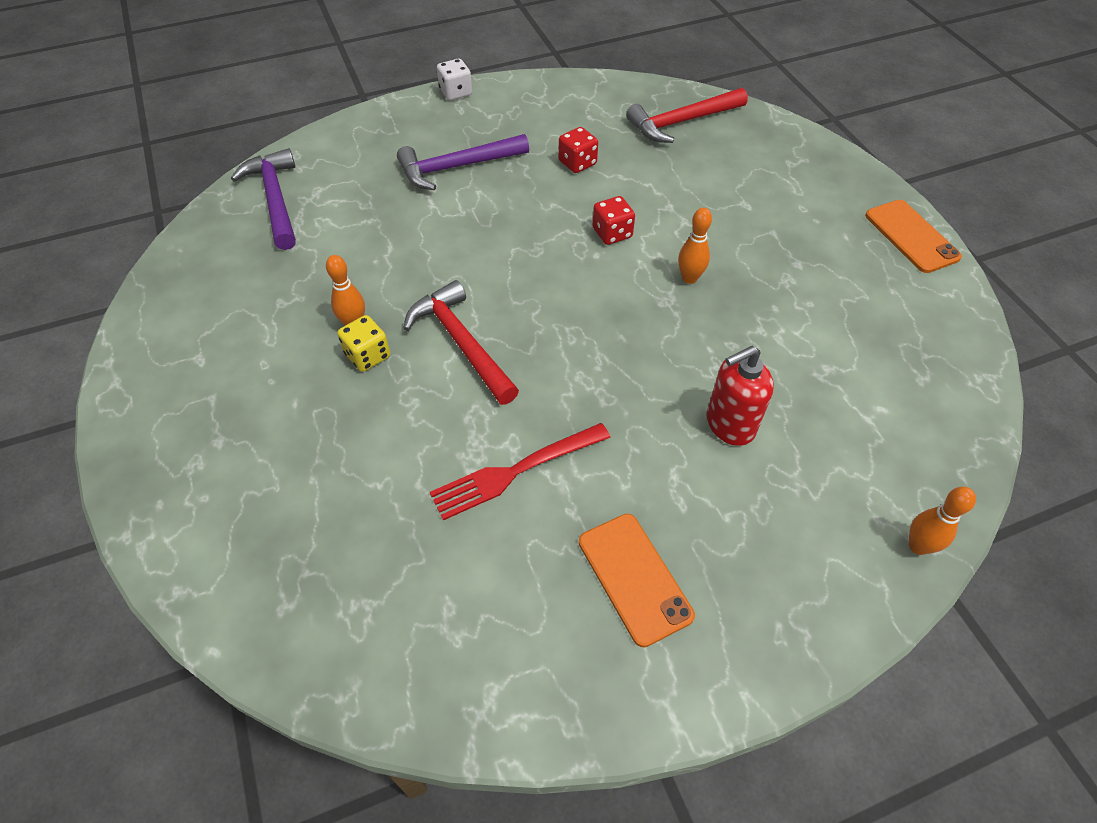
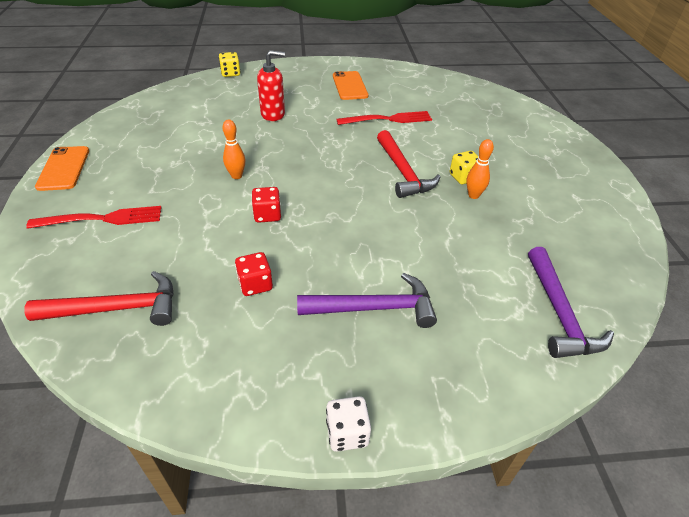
camera: 165 degrees left, 10 degrees down
orange bowling pin [909,487,976,555] -> yellow dice [219,52,241,77]
none -> red fork [26,206,161,229]

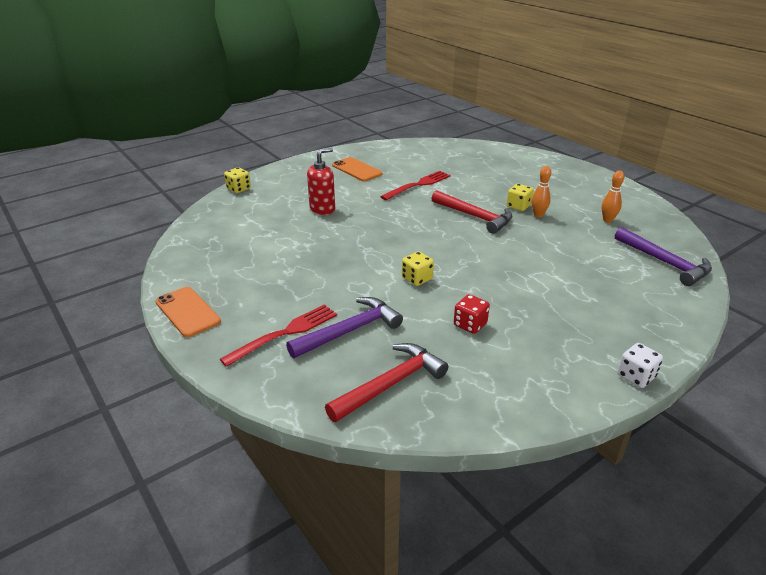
camera: 30 degrees left, 10 degrees down
orange bowling pin [222,119,245,179] -> orange bowling pin moved to [602,171,624,223]
red dice [252,187,281,223] -> yellow dice [402,251,434,286]
purple hammer [297,273,437,328] -> purple hammer moved to [286,297,403,358]

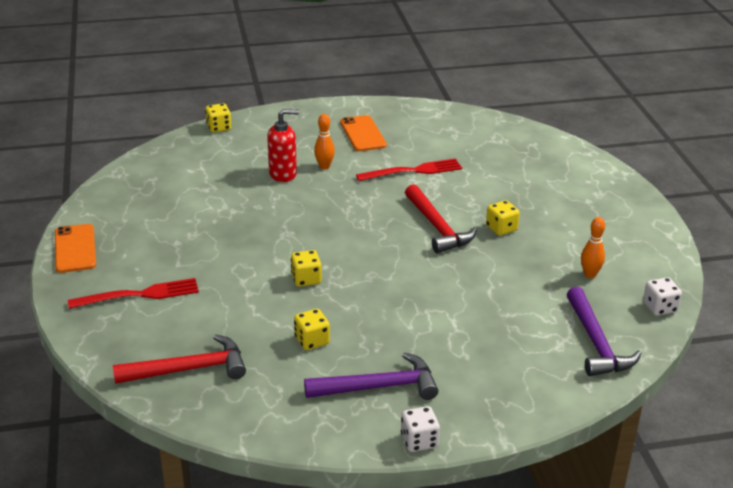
camera: 25 degrees right, 0 degrees up
purple hammer [286,297,403,358] -> purple hammer moved to [304,352,438,400]
red dice [454,294,490,334] -> yellow dice [294,309,330,350]
orange bowling pin [532,166,551,218] -> orange bowling pin moved to [314,114,335,169]
none -> white dice [643,277,682,316]

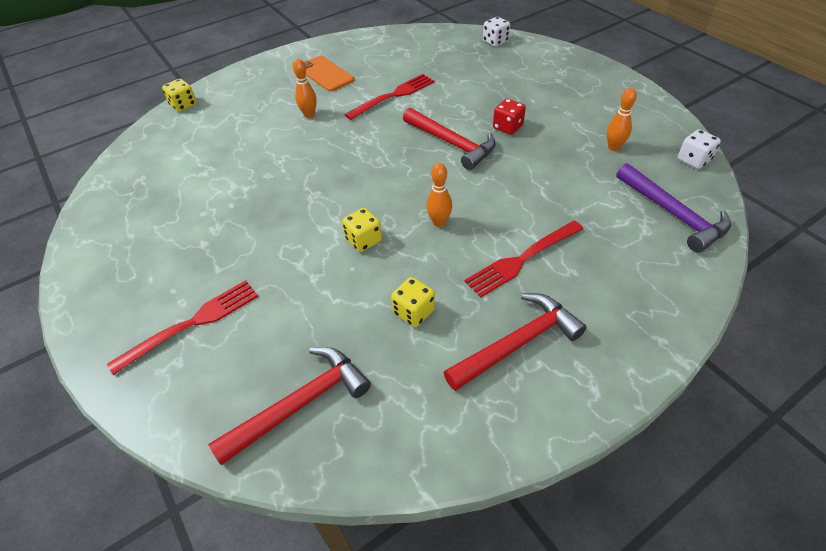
camera: 20 degrees left, 15 degrees up
orange phone [55,224,96,273] -> none
red soap dispenser [267,109,299,182] -> none
purple hammer [304,352,438,400] -> red hammer [443,293,587,391]
white dice [401,406,440,452] -> white dice moved to [483,17,510,47]
yellow dice [486,200,520,236] -> red dice [493,99,526,135]
none -> orange bowling pin [427,163,452,227]
none -> red fork [465,221,583,297]

